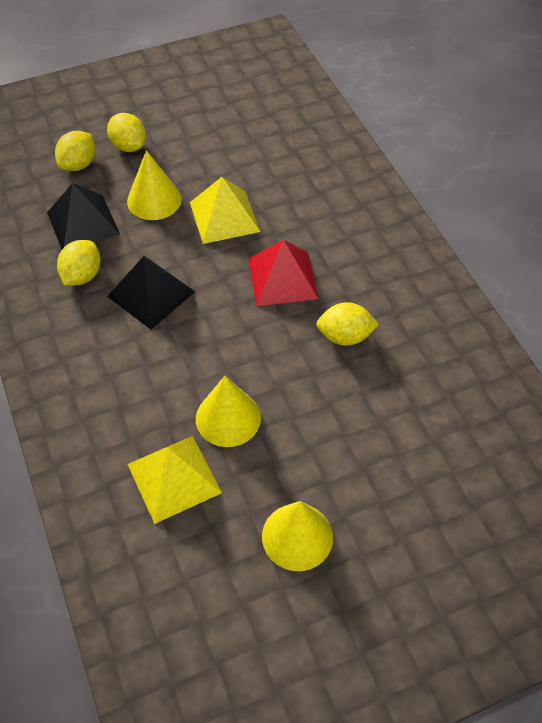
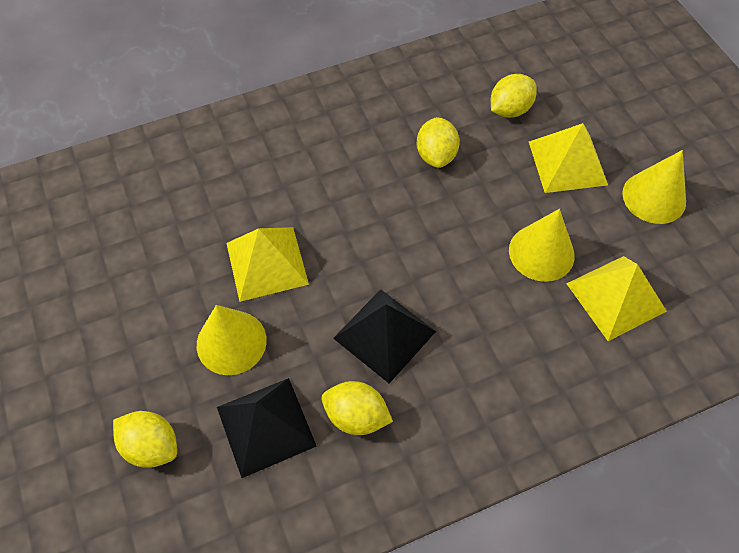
camera: 90 degrees left, 5 degrees up
yellow lemon [107,113,146,152] -> yellow lemon moved to [491,74,537,118]
red pyramid [248,240,318,306] -> none
none -> yellow pyramid [529,123,608,193]

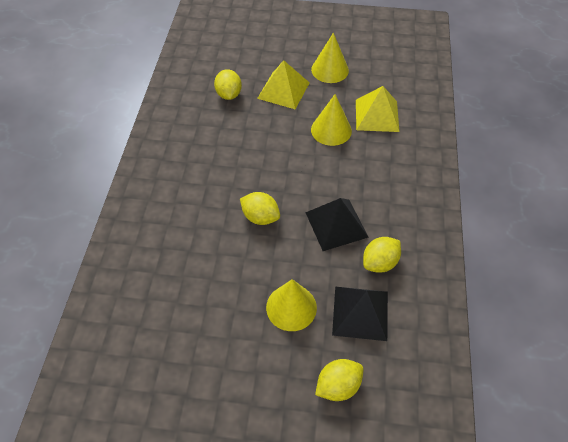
camera: 60 degrees left, 5 degrees down
yellow pyramid [227,227,309,302] -> none
yellow lemon [417,117,460,168] -> yellow lemon moved to [240,192,280,225]

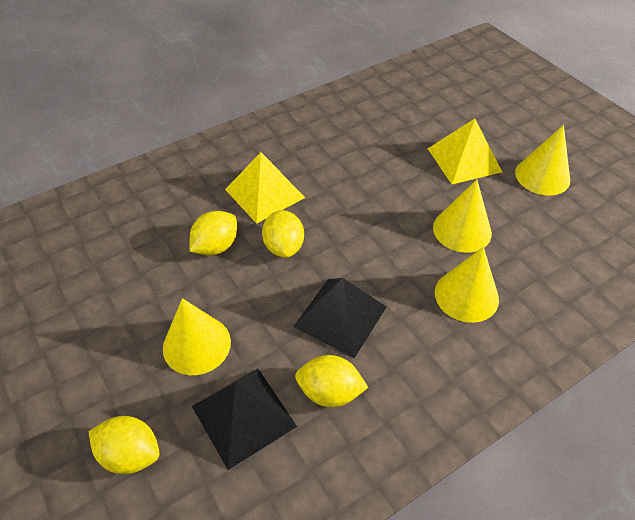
camera: 50 degrees right, 5 degrees down
yellow lemon [214,69,242,100] -> yellow lemon moved to [190,211,237,255]
yellow pyramid [356,86,399,132] -> yellow pyramid moved to [225,152,305,224]
none -> yellow cone [435,247,499,323]

